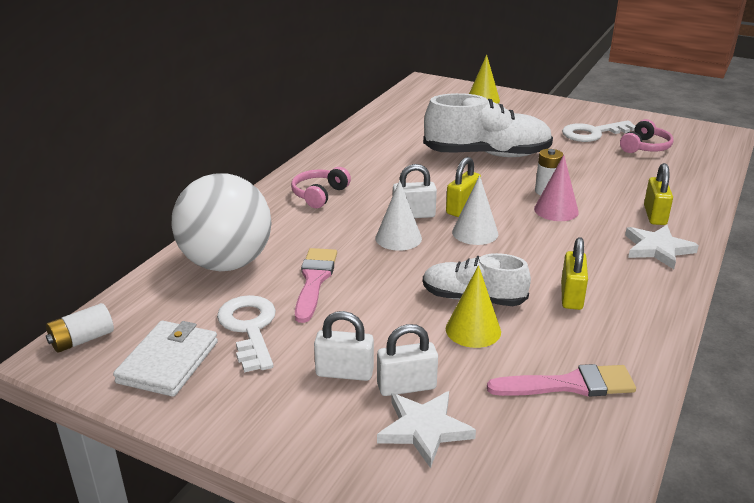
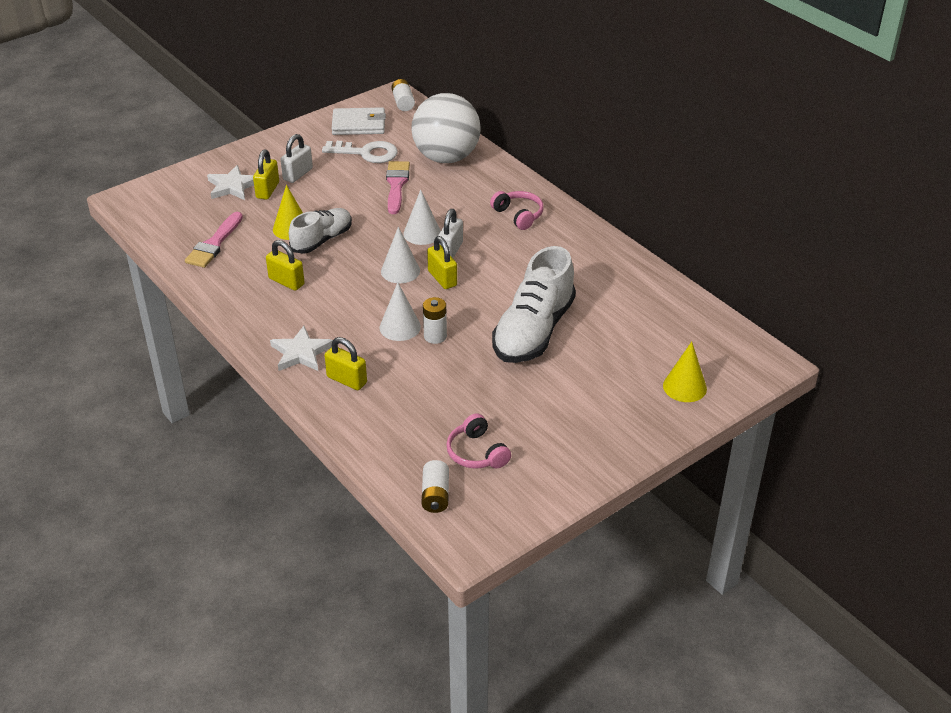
camera: 115 degrees right, 10 degrees up
white wallet [113,321,218,397] -> white wallet turned 45 degrees counterclockwise [332,107,386,135]
pink brush [295,248,337,323] -> pink brush turned 120 degrees counterclockwise [386,161,410,214]
white padlock [377,324,438,396] -> yellow padlock [253,150,279,200]
pink cone [534,155,579,221] -> white cone [380,282,421,341]
white key [562,120,635,142] -> none
none -> white battery [422,460,449,513]

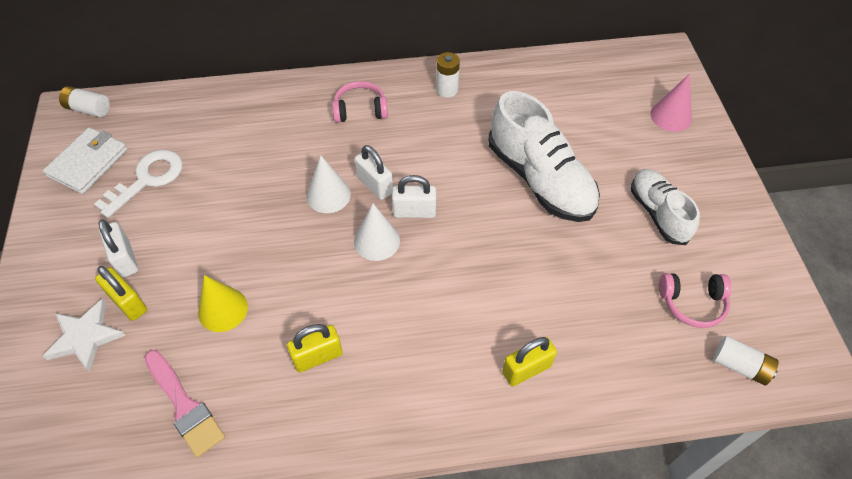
camera: 60 degrees left, 15 degrees up
white star [270,326,333,371] -> none
white shoe [289,208,352,254] -> white shoe moved to [631,169,700,245]
white cone [380,282,421,341] -> none
pink brush [386,161,410,214] -> none
white ball [411,93,481,163] -> none
white battery [423,297,447,344] -> white battery moved to [436,52,460,98]
yellow padlock [427,236,457,289] -> white padlock [392,175,436,218]
yellow cone [663,342,707,402] -> pink cone [650,74,692,132]

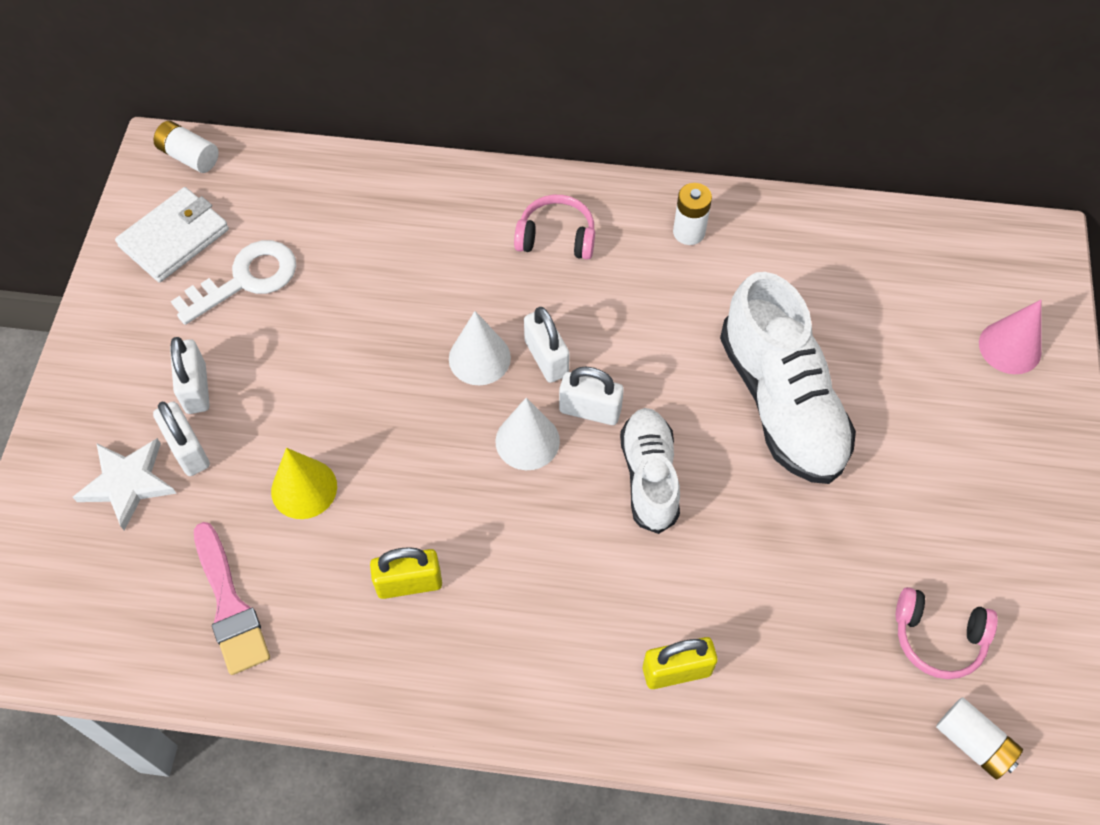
camera: 15 degrees right, 5 degrees up
yellow padlock [95,266,147,321] -> white padlock [153,402,210,476]
white shoe [631,169,700,245] -> white shoe moved to [620,408,680,534]

